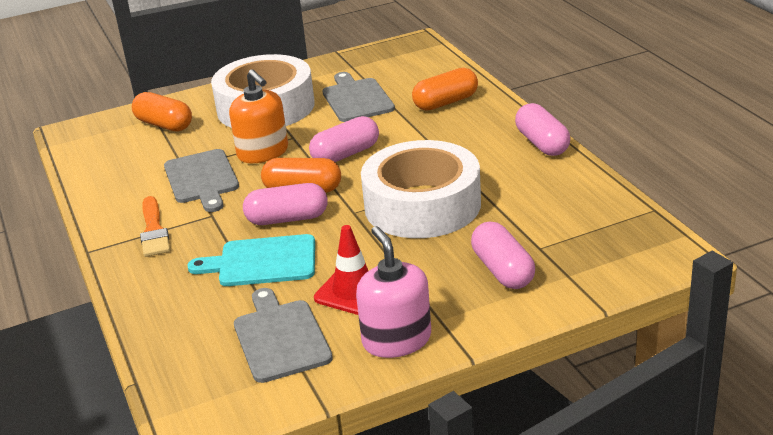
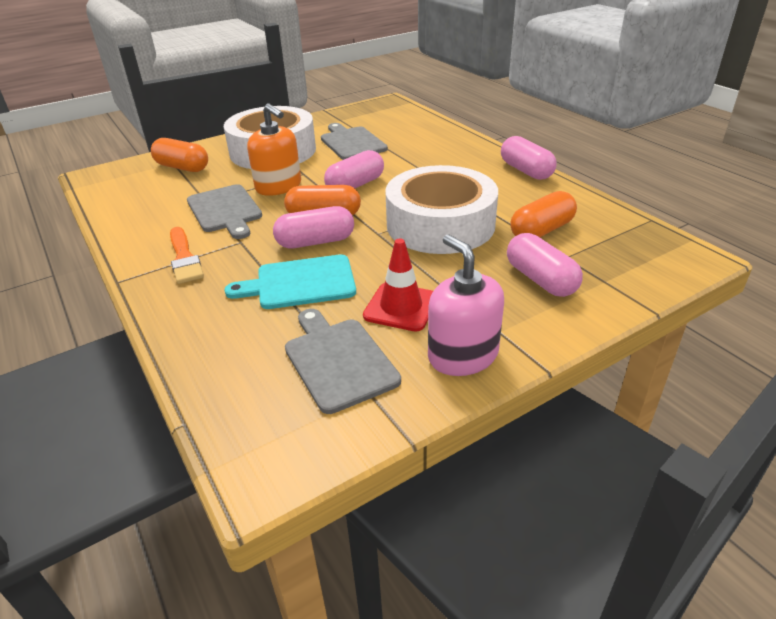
camera: 10 degrees left, 5 degrees up
orange capsule [412,68,478,111] -> orange capsule moved to [511,191,577,237]

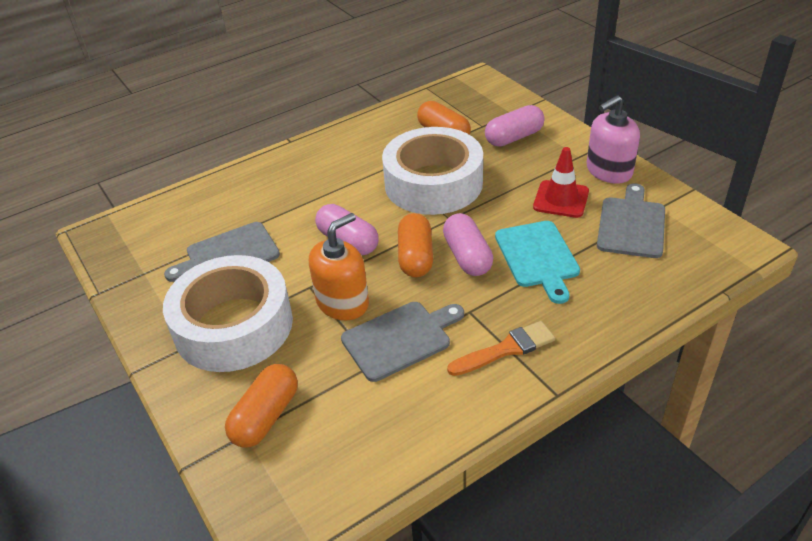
camera: 90 degrees left, 5 degrees up
grey cutting board [285,309,401,414] -> grey cutting board turned 135 degrees clockwise [597,183,665,258]
pink capsule [501,136,557,180] -> none

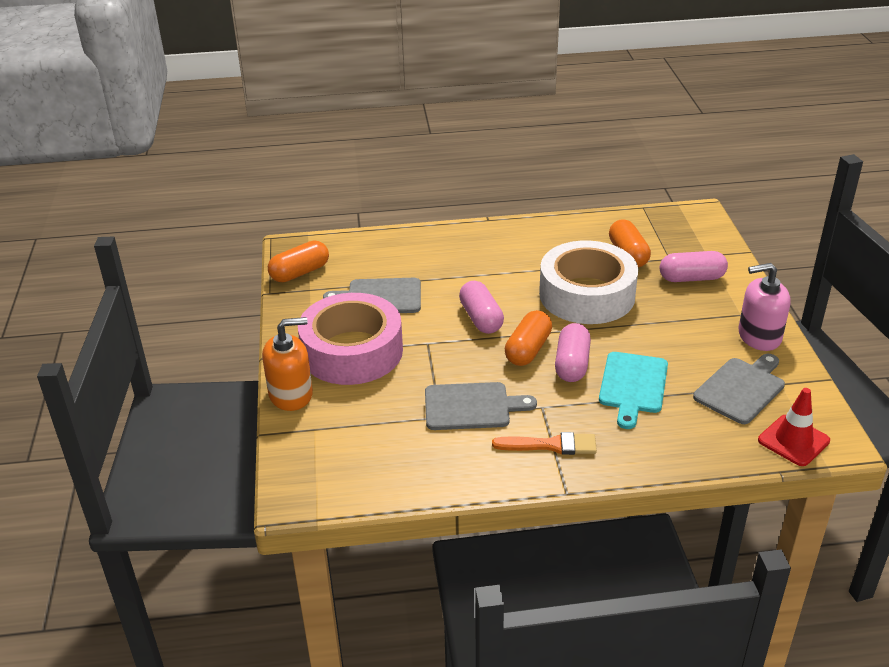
camera: 25 degrees right, 5 degrees down
white tape [163,255,293,372] -> pink tape [298,293,403,385]
orange capsule [225,364,298,448] -> orange capsule moved to [268,241,329,282]
orange soap dispenser [309,213,369,320] -> orange soap dispenser moved to [262,317,313,411]
red traffic cone [533,147,589,218] -> red traffic cone moved to [758,388,830,466]

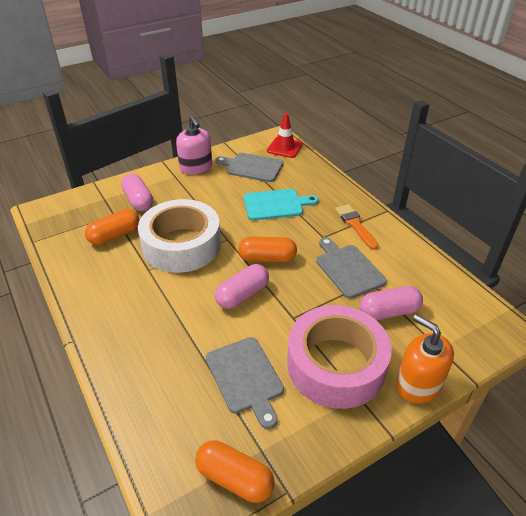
camera: 115 degrees left, 5 degrees up
pink capsule [555,323,591,382] -> pink capsule moved to [360,286,423,320]

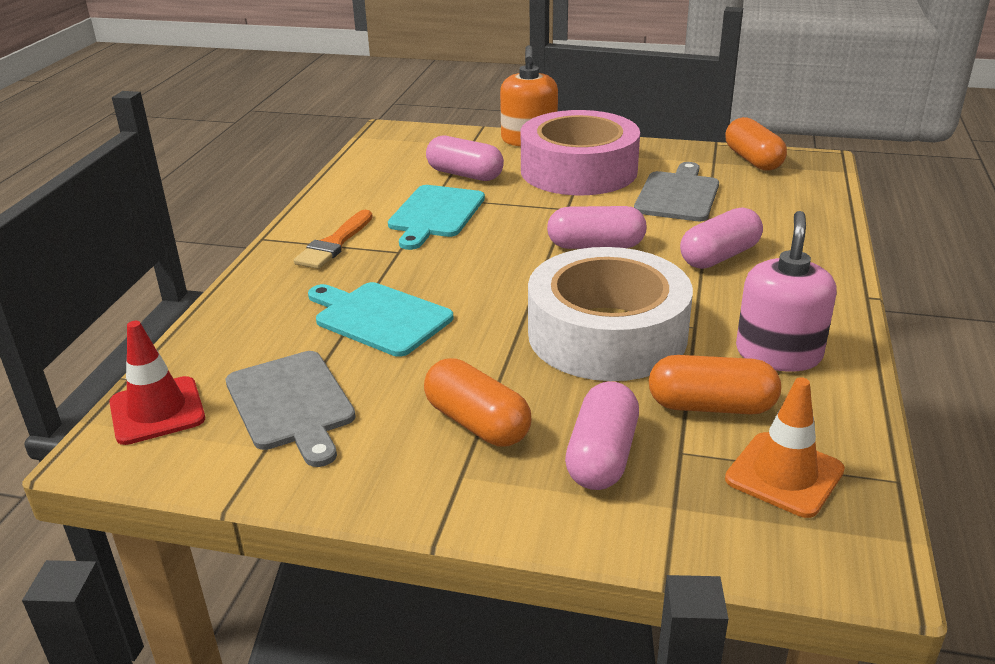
camera: 135 degrees left, 10 degrees down
pink soap dispenser [176,116,212,174] -> pink soap dispenser moved to [736,211,837,372]
orange capsule [238,237,297,262] -> orange capsule moved to [424,358,531,447]
grey cutting board [316,237,387,299] -> turquoise cutting board [388,185,485,250]
none -> pink capsule [680,207,763,269]
none -> orange traffic cone [725,377,845,518]

